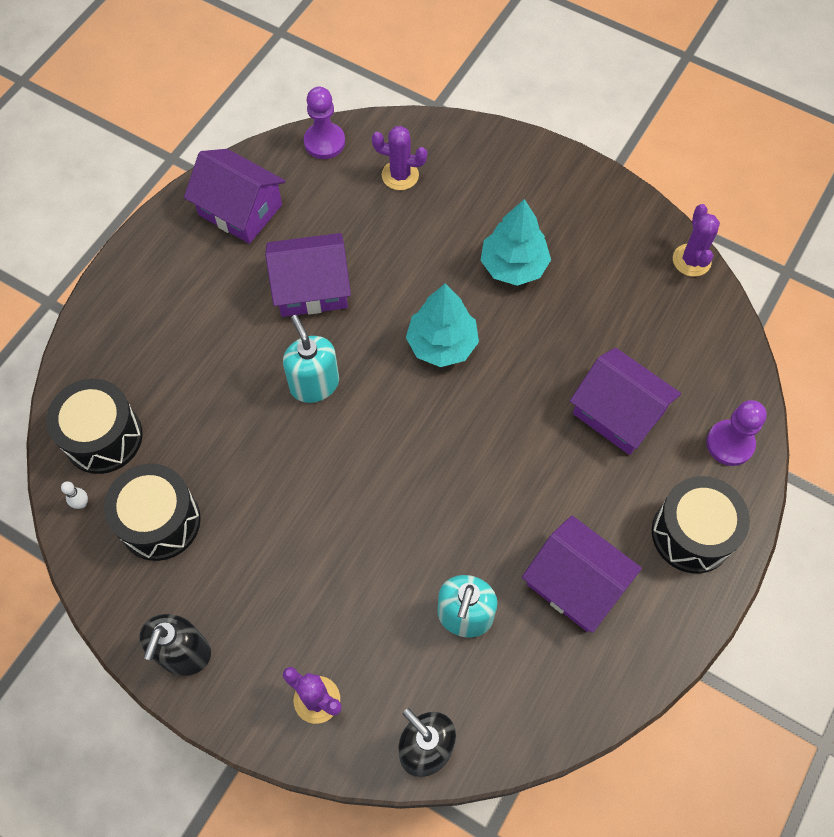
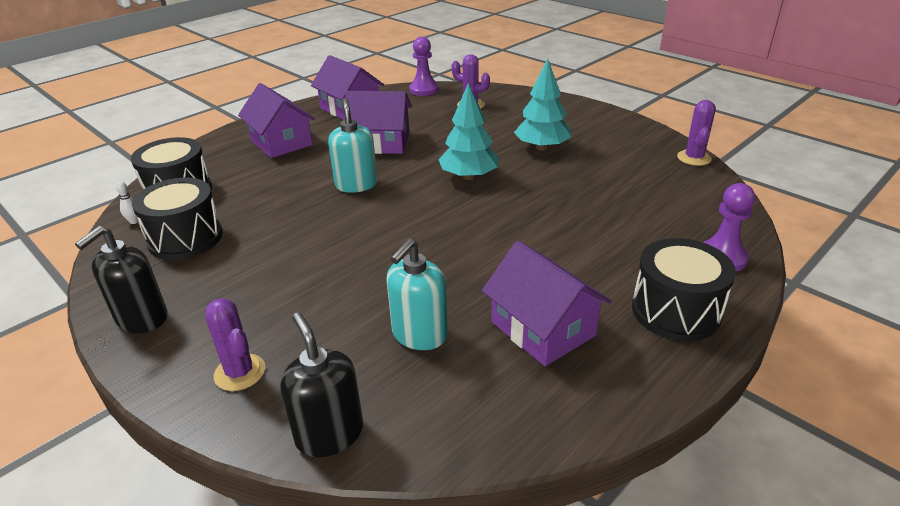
camera: 15 degrees right, 30 degrees down
purple house [570,348,681,455] -> purple house moved to [238,83,315,158]

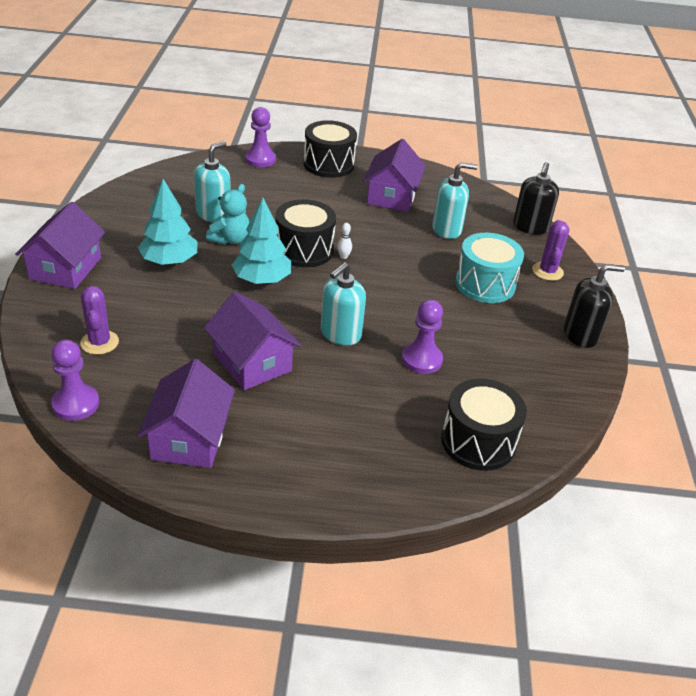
camera: 135 degrees left, 5 degrees up
white bowling pin [115,181,138,224] -> white bowling pin moved to [337,223,352,259]
black drum [132,178,223,260] -> black drum moved to [275,199,336,268]
purple house [238,83,315,158] -> purple house moved to [15,202,105,289]
purple cactus [677,100,716,166] -> none
none -> turquoise soap dispenser [194,141,231,222]
none -> turquoise teddy bear [206,184,249,245]
none -> purple pawn [402,300,443,374]
none -> turquoise drum [455,233,524,303]

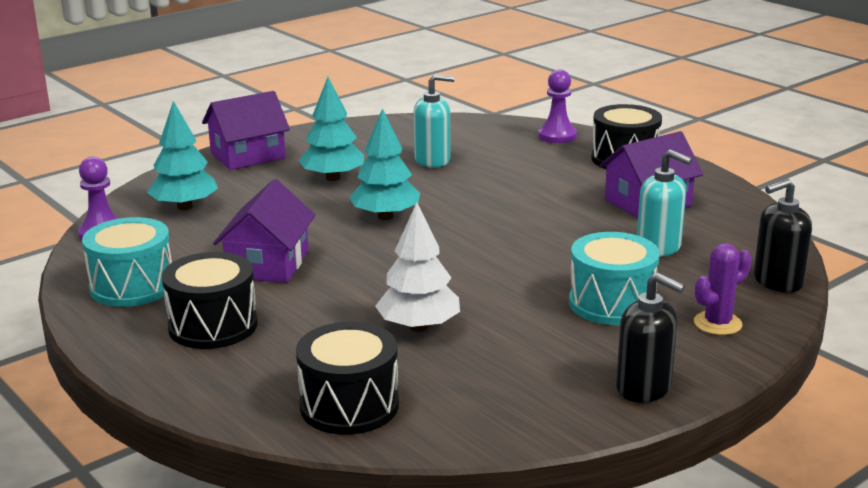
camera: 50 degrees right, 15 degrees down
purple cactus [80,286,119,355] -> turquoise tree [147,101,218,210]
purple house [137,359,235,468] -> turquoise drum [82,217,172,307]
turquoise teddy bear [206,184,249,245] -> none
black drum [275,199,336,268] -> black drum moved to [162,252,258,349]
turquoise soap dispenser [321,262,366,346] -> none
white bowling pin [337,223,352,259] -> none
purple pawn [402,300,443,374] -> white tree [375,202,460,332]

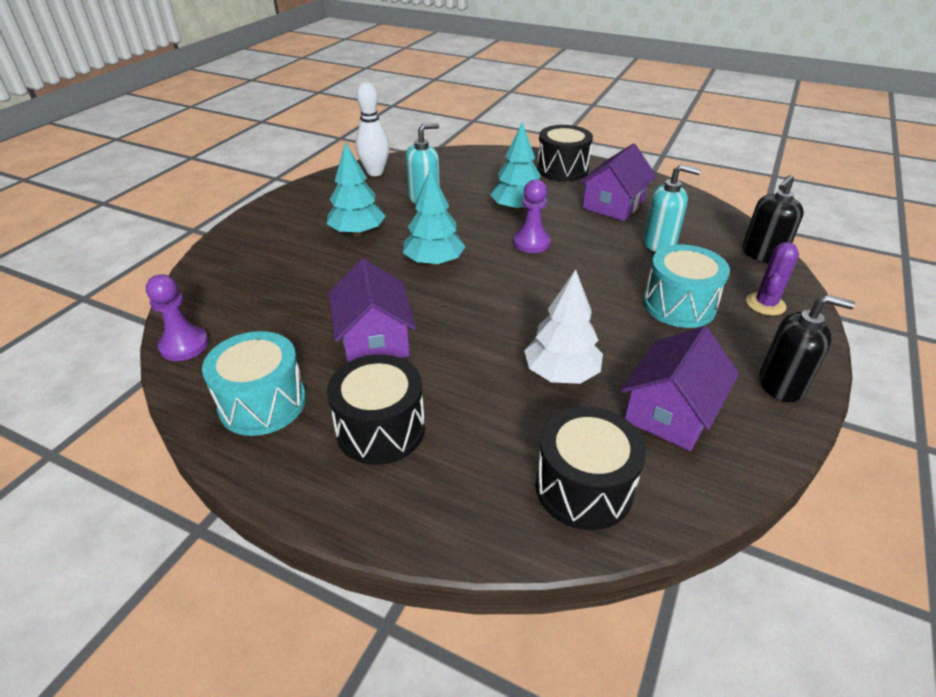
camera: 25 degrees left, 15 degrees up
turquoise tree [147,101,218,210] -> turquoise tree moved to [490,122,546,212]
purple house [202,91,290,170] -> purple house moved to [621,326,739,451]
purple pawn [538,69,577,143] -> purple pawn moved to [513,179,551,253]
none -> white bowling pin [356,82,390,176]

